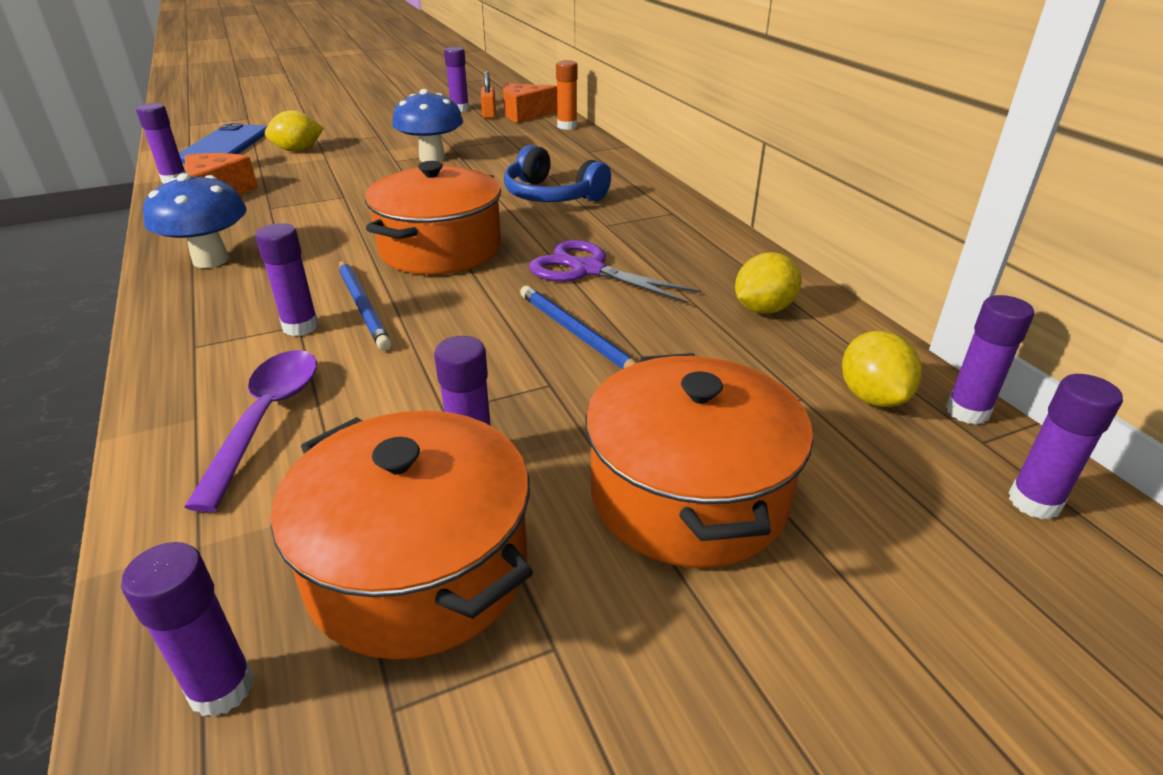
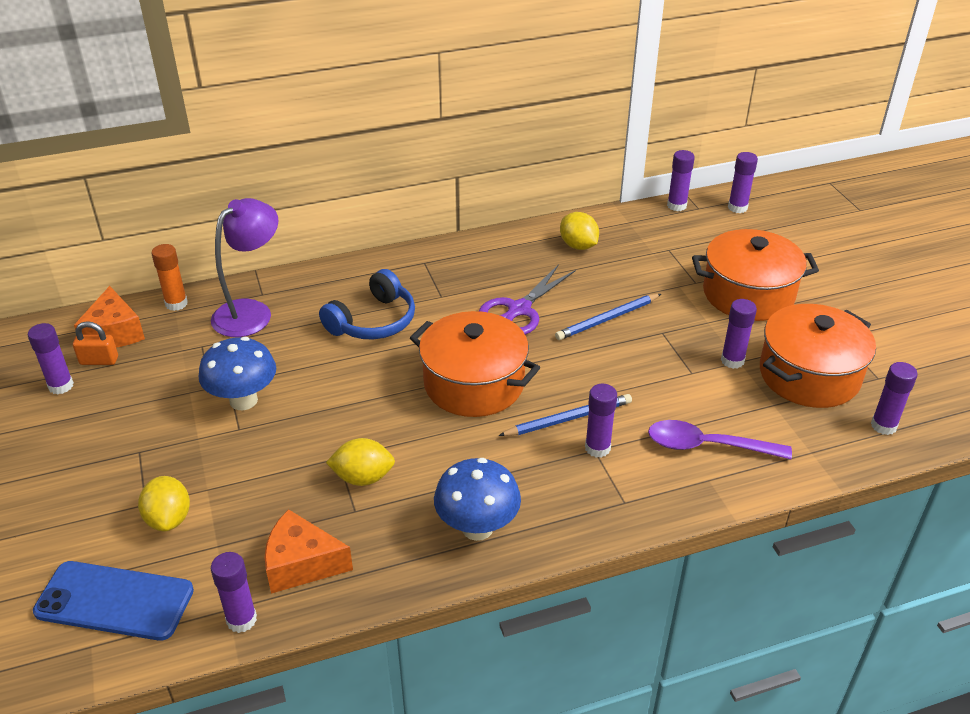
camera: 85 degrees left, 5 degrees up
yellow lemon [842,331,922,407] -> yellow lemon moved to [326,438,395,486]
none -> purple lamp [211,198,278,337]

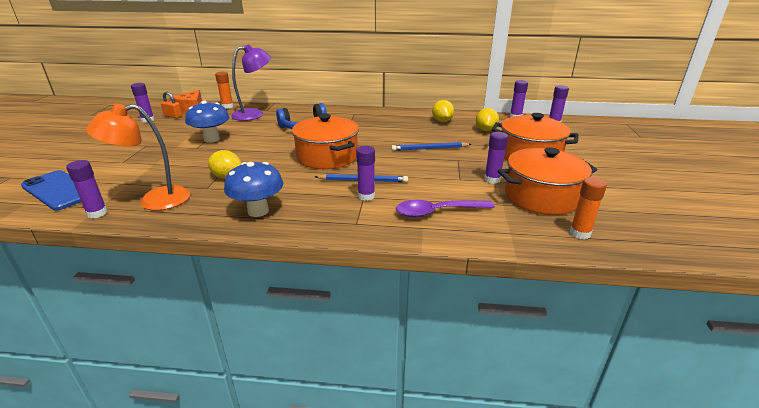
camera: 25 degrees right, 10 degrees down
yellow lemon [138,476,190,532] -> yellow lemon moved to [476,108,499,131]
orange cheese [264,509,353,594] -> orange lamp [86,104,190,210]
purple scissors [479,264,576,335] -> none
purple spoon [648,420,792,459] -> purple spoon turned 45 degrees counterclockwise [396,200,495,217]
purple glue stick [871,362,918,435] -> orange glue stick [570,177,607,239]

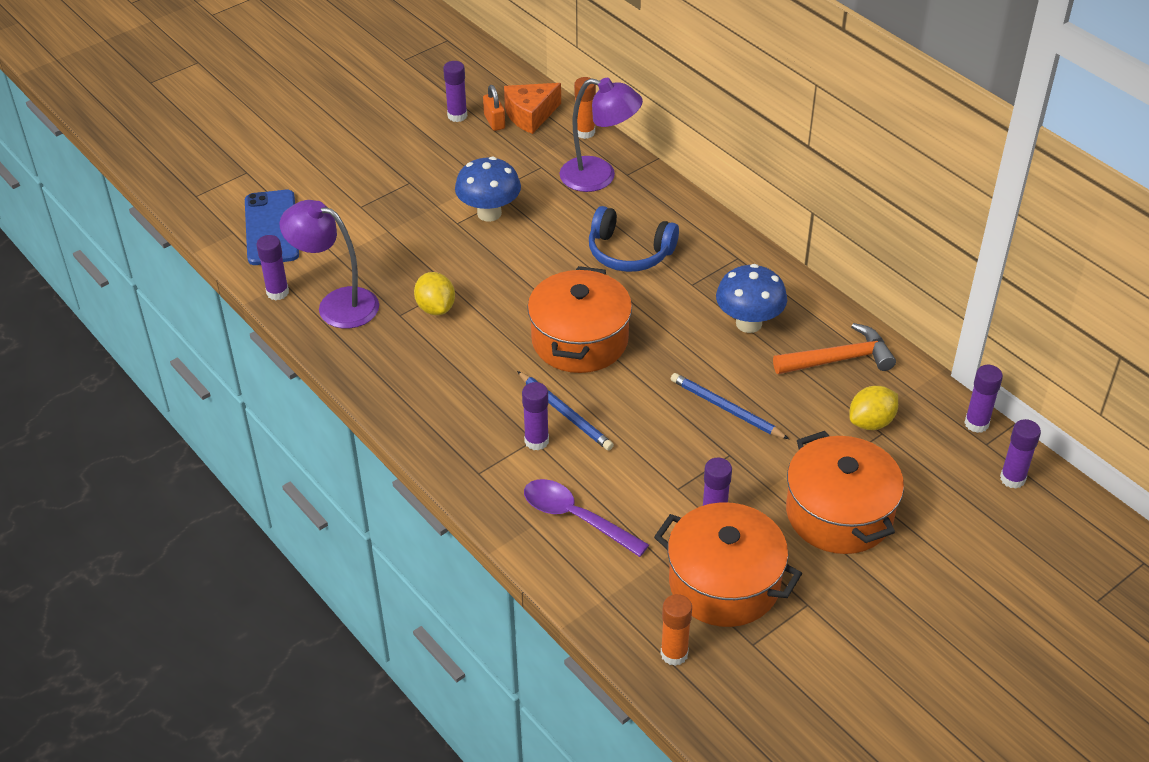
camera: 45 degrees right, 15 degrees up
orange lamp [86,104,190,210] -> purple lamp [280,200,379,329]
blue mushroom [224,162,283,217] -> blue mushroom moved to [716,264,787,333]
yellow lemon [432,100,454,122] -> orange hammer [773,323,896,374]

